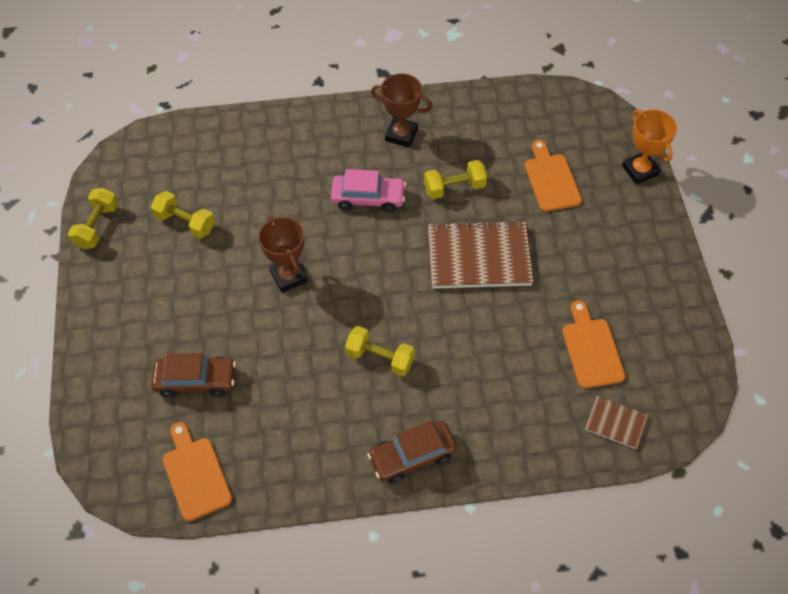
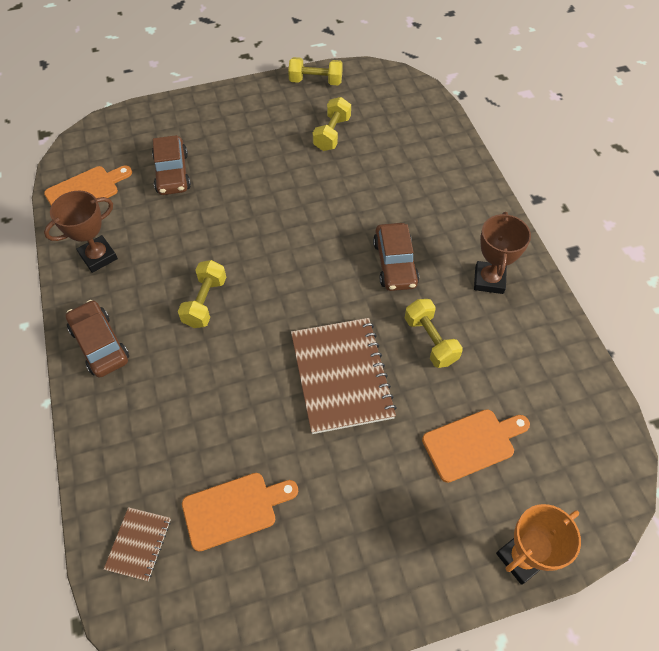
camera: 80 degrees right, 0 degrees up
brown trophy [258,216,308,293] -> brown trophy moved to [44,191,118,273]
pink car [331,169,406,213] -> brown car [373,223,419,291]

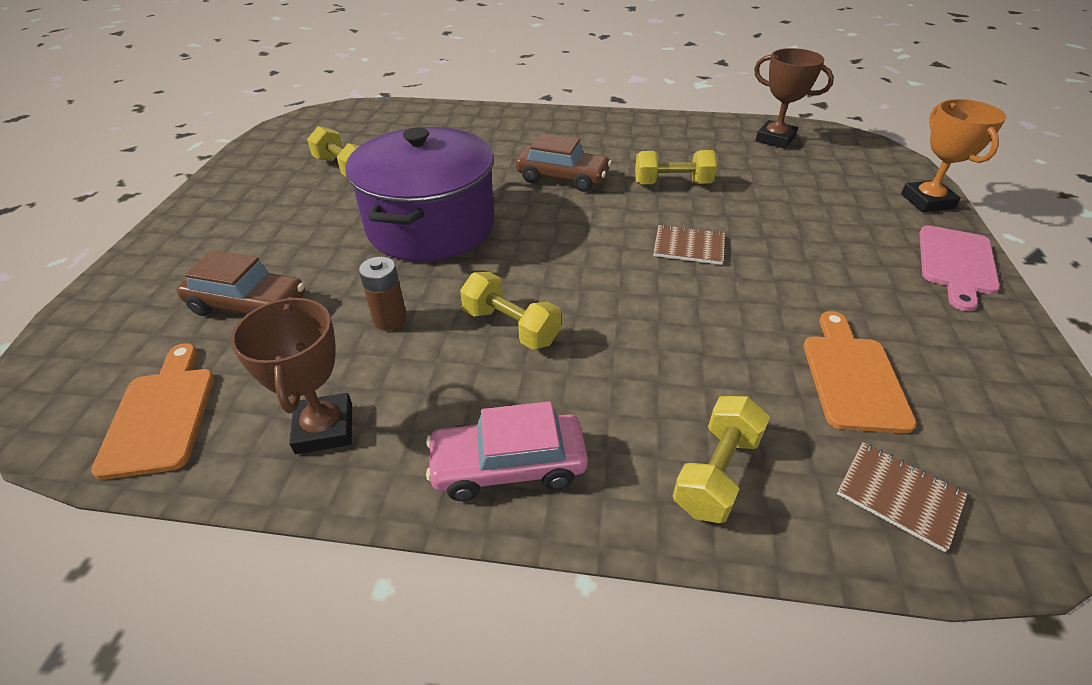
camera: 65 degrees left, 15 degrees down
brown car [66,300,129,378] -> pink car [426,401,588,501]
yellow dumbbell [288,57,343,85] -> yellow dumbbell moved to [673,396,770,523]
brown notebook [291,318,397,434] -> brown notebook [653,224,725,265], size x0.49
orange cutting board [422,409,530,483] -> none
brown trophy [474,212,531,294] -> brown trophy moved to [754,48,834,149]
none -> purple pot [345,127,495,262]
none -> brown battery [359,257,407,330]
none -> pink cutting board [920,226,1000,311]

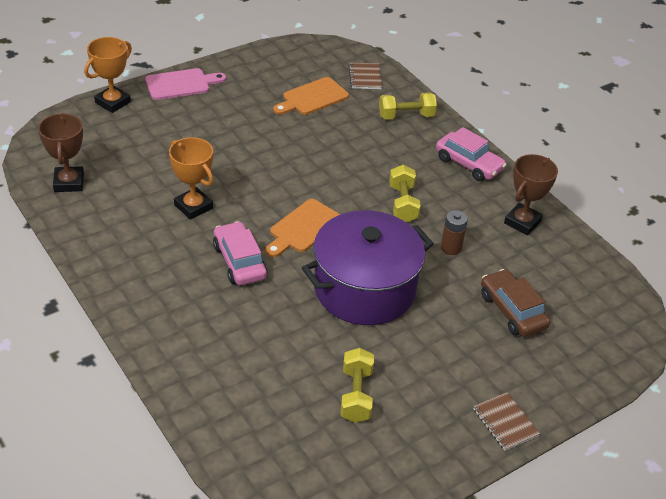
camera: 135 degrees left, 0 degrees up
orange cutting board [91,343,214,480] -> orange cutting board moved to [265,199,341,257]
brown car [516,133,612,192] -> pink car [213,221,267,285]
yellow dumbbell [635,150,717,184] -> orange trophy [169,137,213,220]
brown notebook [653,224,725,265] -> brown notebook moved to [473,392,540,451]

